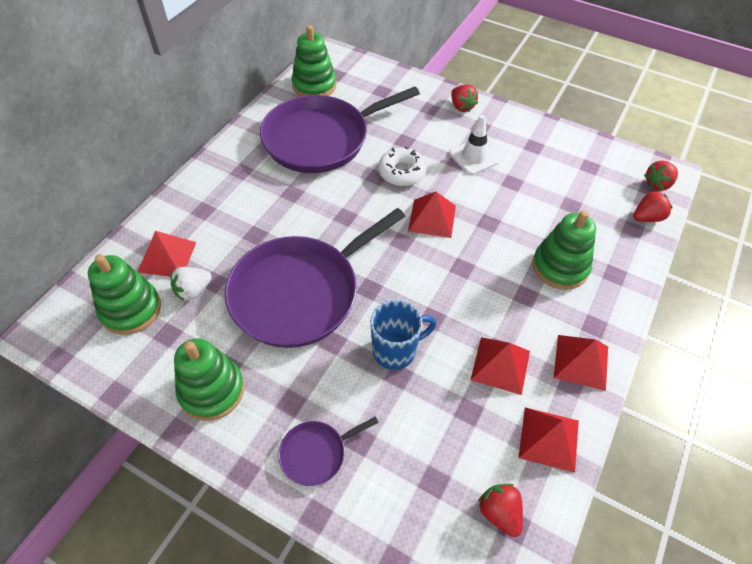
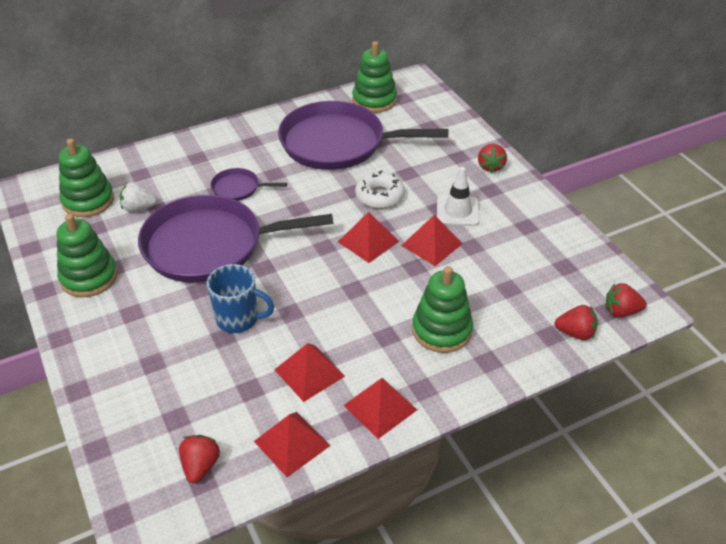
camera: 35 degrees right, 10 degrees down
red pyramid [138,231,196,277] -> red pyramid moved to [401,215,463,266]
purple pan [279,417,379,486] -> purple pan moved to [211,168,287,201]

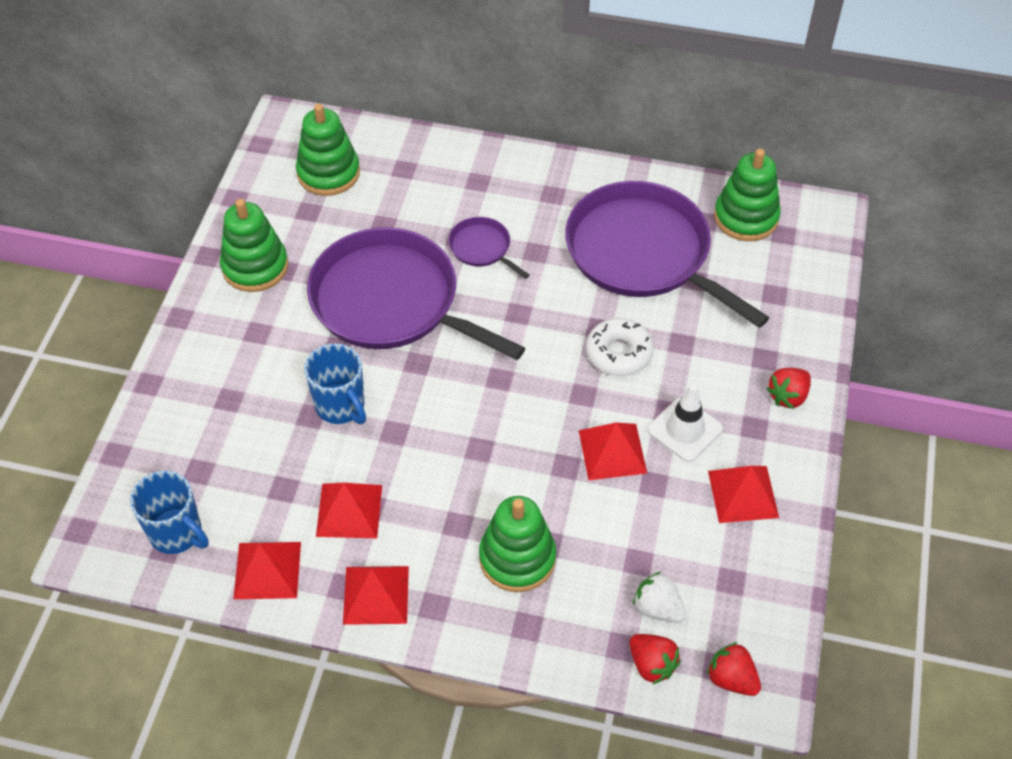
camera: 40 degrees right, 10 degrees up
white strawberry [120,182,157,212] -> white strawberry moved to [633,572,686,622]
red strawberry [179,435,220,483] -> blue mug [130,471,209,554]
red pyramid [338,212,399,263] -> red pyramid moved to [708,466,779,523]

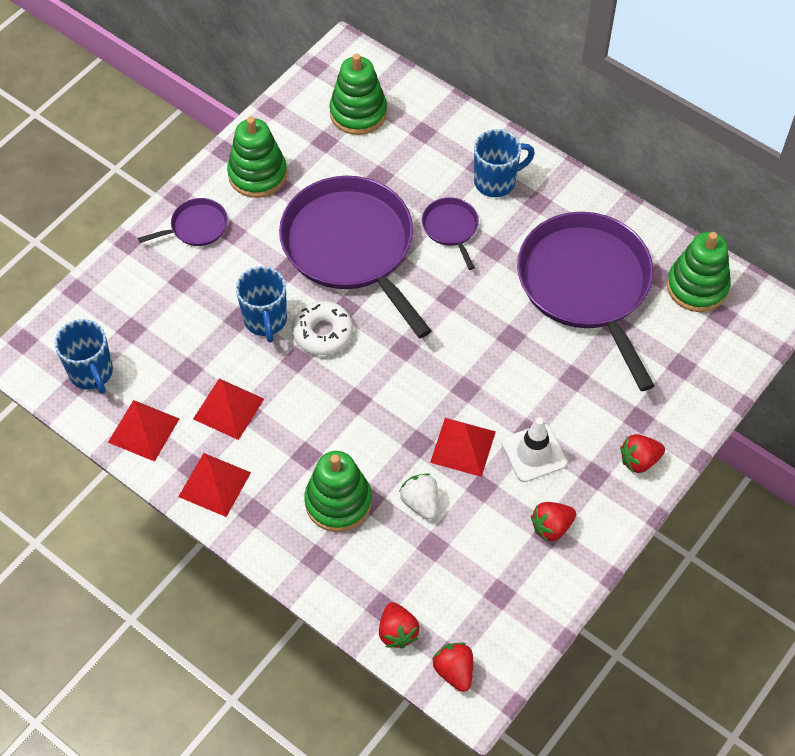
camera: 25 degrees right, 5 degrees up
white donut [586,318,654,376] -> white donut moved to [292,301,353,355]
white strawberry [633,572,686,622] -> white strawberry moved to [400,473,438,519]
red pyramid [708,466,779,523] -> red strawberry [531,502,576,542]
none -> purple pan [138,198,228,246]
none -> blue mug [474,129,535,197]

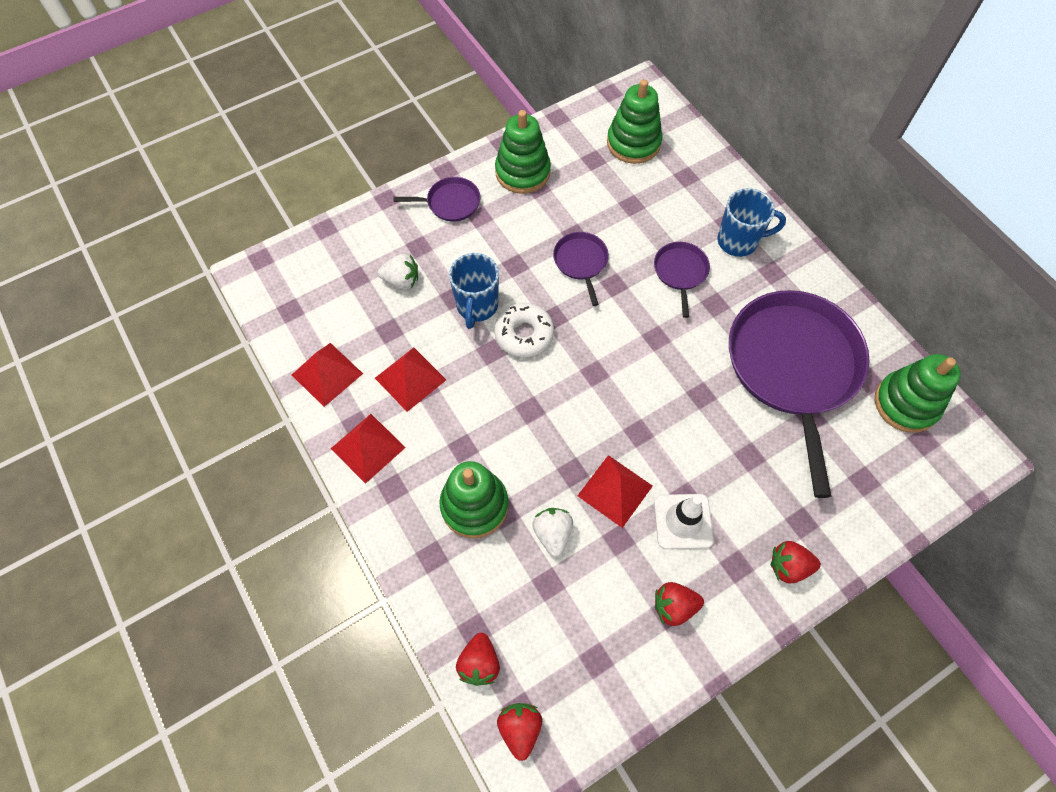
camera: 20 degrees right, 5 degrees up
blue mug [55,319,113,394] -> none
purple pan [279,176,432,338] -> purple pan [553,232,609,306], size x0.43
none -> white strawberry [378,254,418,289]

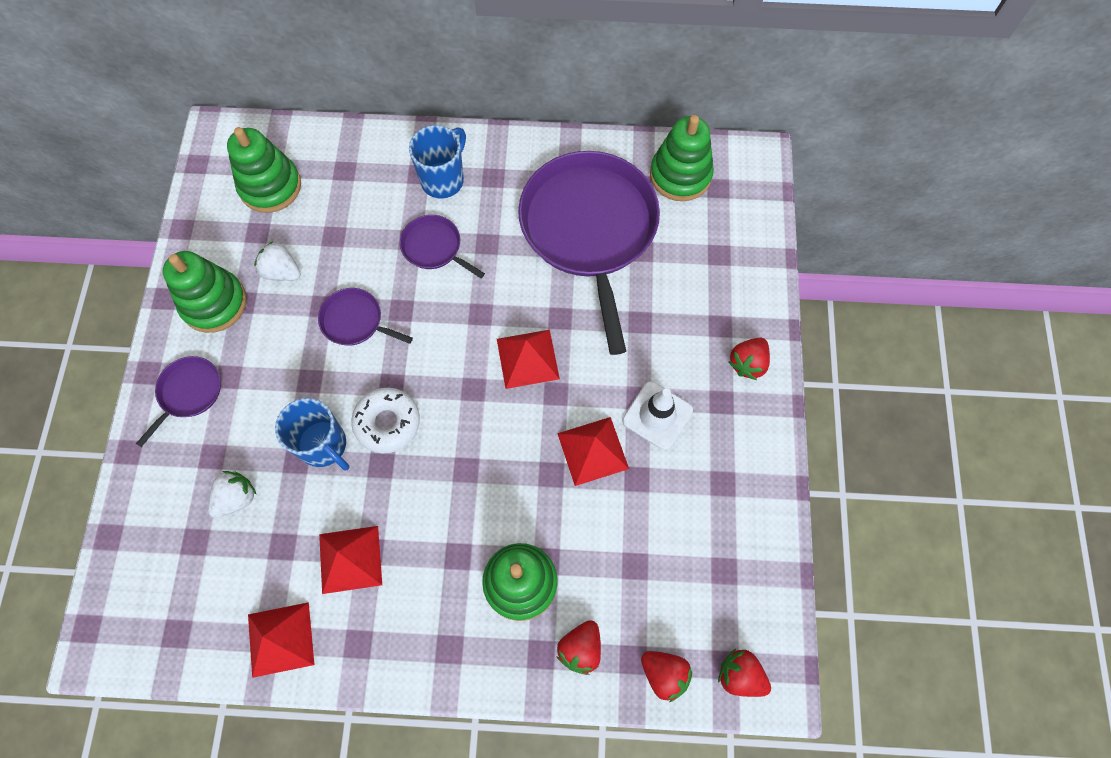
camera: 55 degrees left, 5 degrees up
red pyramid [331,414,406,484] -> red pyramid moved to [497,330,560,389]
white strawberry [532,508,573,557] -> white strawberry moved to [254,241,301,281]
red strawberry [655,582,704,626] -> red strawberry moved to [556,620,601,675]
purple pan [729,290,870,498] -> purple pan turned 45 degrees clockwise [518,151,660,355]

